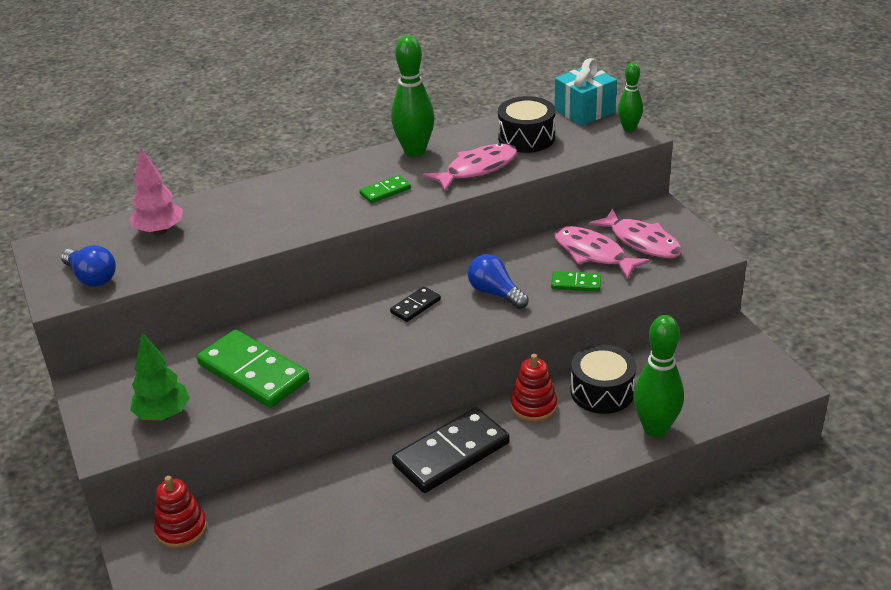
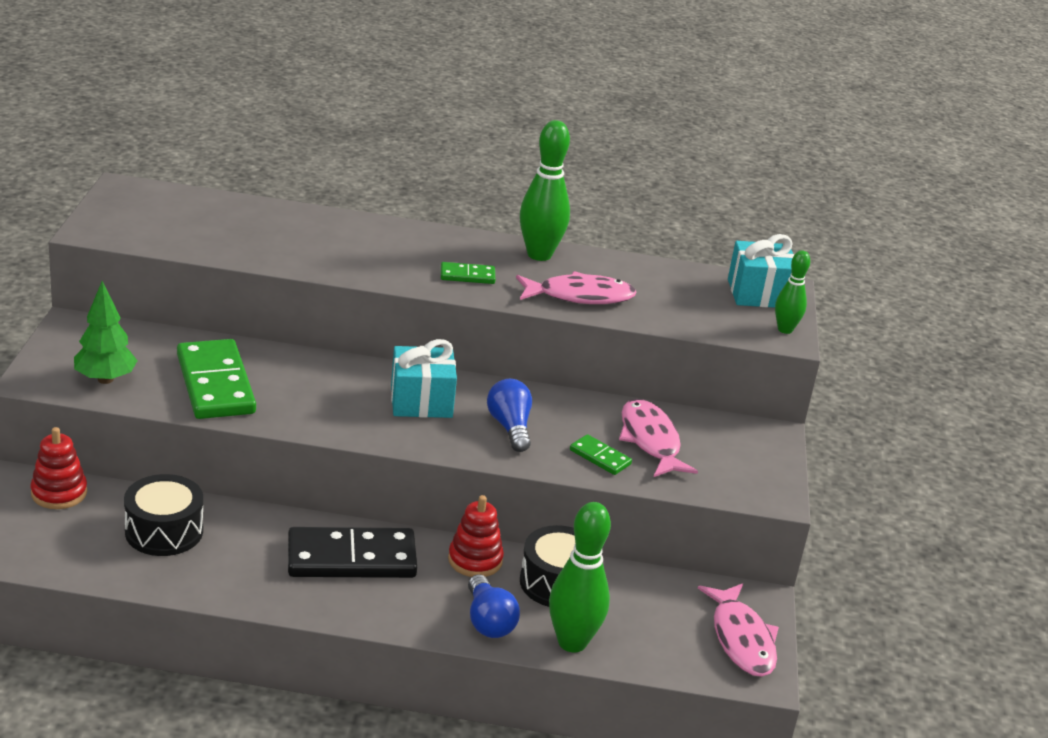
camera: 25 degrees right, 5 degrees down
blue light bulb [61,245,116,287] -> blue light bulb moved to [468,574,520,638]
pink tree [130,147,183,235] -> none
black domino [390,286,441,322] -> turquoise gift [391,339,457,418]
black drum [498,96,555,153] -> black drum moved to [124,474,203,556]
pink fish [588,208,682,258] -> pink fish moved to [698,583,779,677]

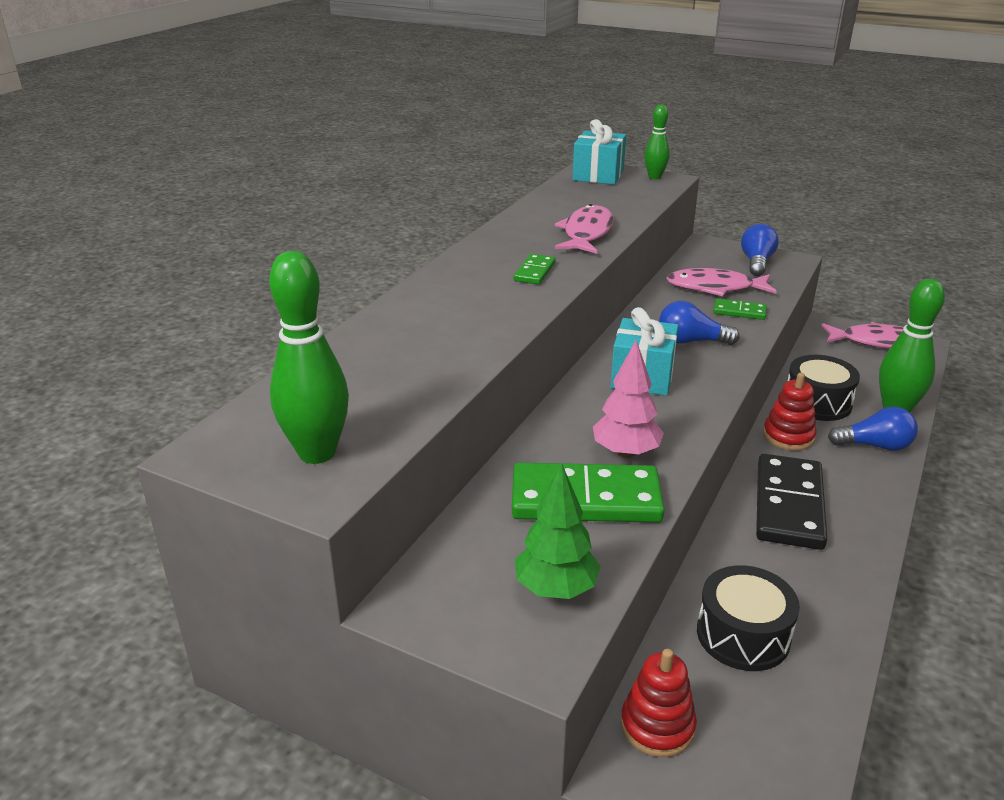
camera: 65 degrees left, 0 degrees up
green bowling pin [520,120,570,261] -> green bowling pin moved to [269,251,349,464]
green domino [570,434,632,475] -> green domino turned 45 degrees clockwise [713,298,767,320]
none -> pink tree [593,340,664,458]
none -> blue light bulb [741,224,779,276]

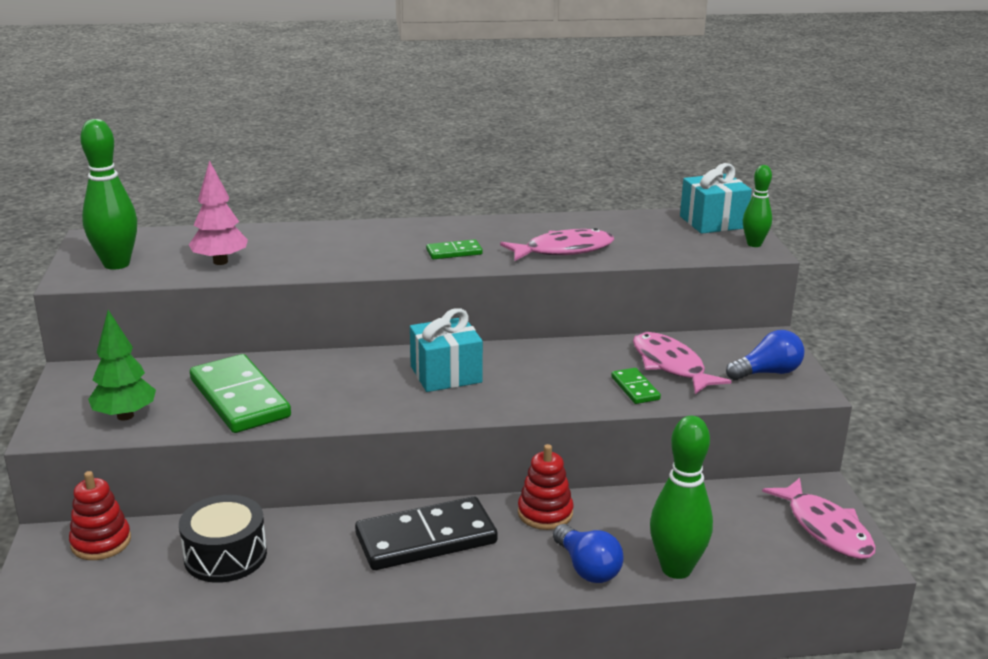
camera: 55 degrees right, 5 degrees down
pink tree [593,340,664,458] -> pink tree moved to [189,160,248,265]
blue light bulb [659,301,740,345] -> none
black drum [788,355,860,421] -> none

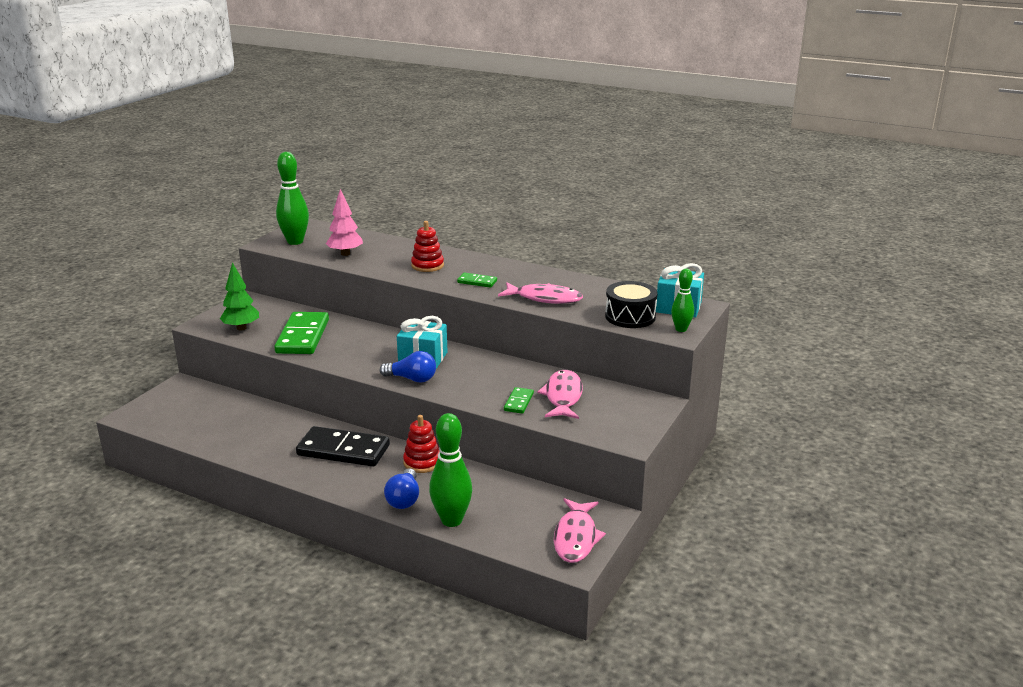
camera: 35 degrees right, 0 degrees up
red stacking toy [69,471,131,560] -> red stacking toy moved to [411,221,444,272]
black drum [179,495,267,583] -> black drum moved to [605,281,658,328]
blue light bulb [726,330,804,380] -> blue light bulb moved to [380,351,436,383]

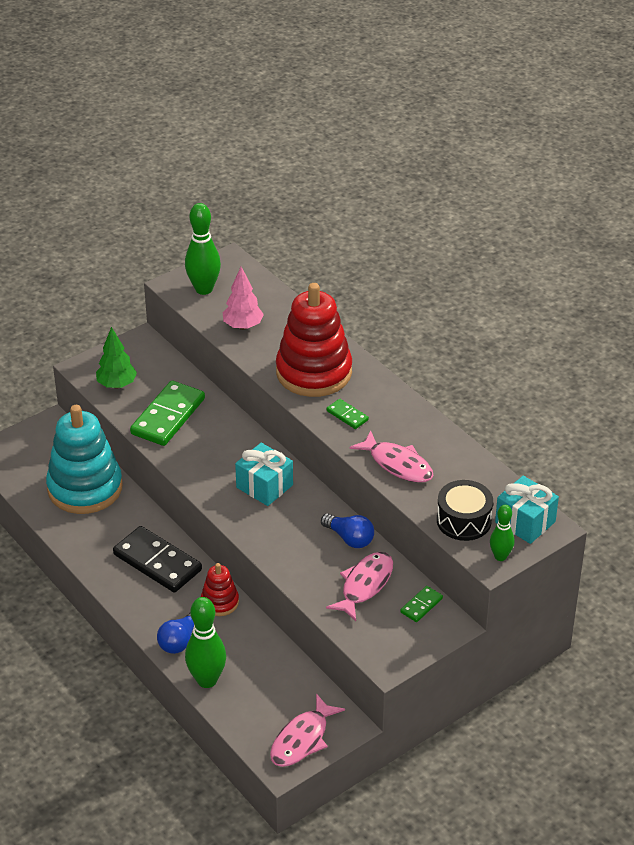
camera: 25 degrees right, 15 degrees up
blue light bulb [380,351,436,383] -> blue light bulb moved to [321,514,374,548]
red stacking toy [411,221,444,272] -> red stacking toy [276,283,352,397], size x2.10
green domino [504,387,534,414] -> green domino moved to [400,586,443,622]
none -> turquoise stacking toy [46,405,123,514]

